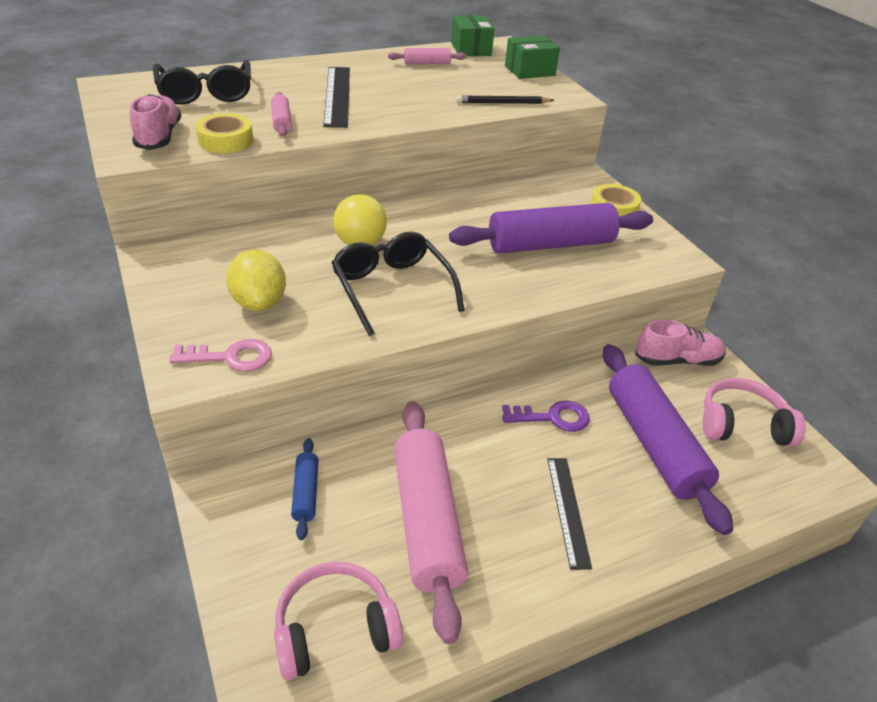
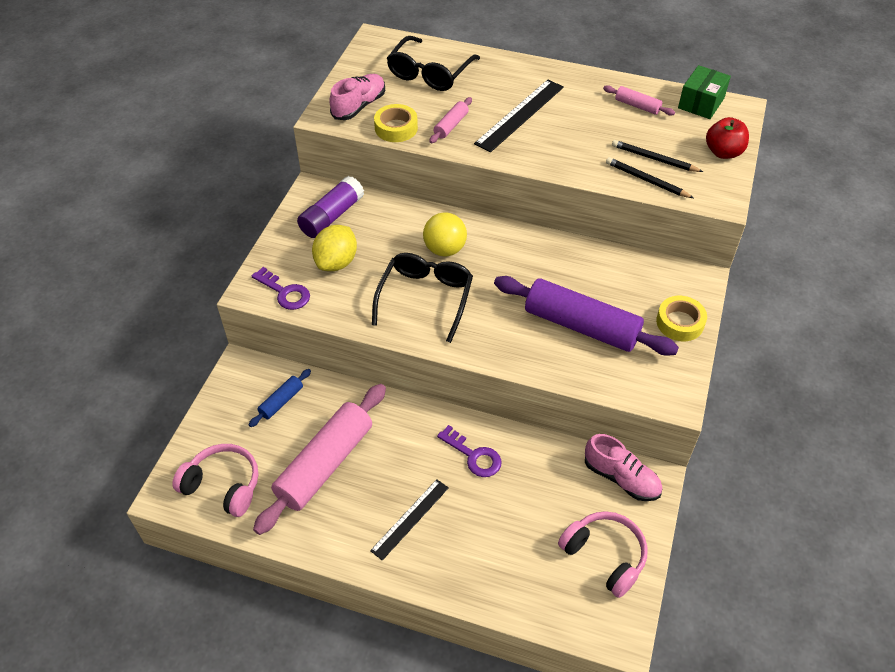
camera: 45 degrees right, 10 degrees up
pink key [169,339,272,372] -> purple key [252,267,310,310]
green box [505,35,560,79] -> red apple [706,117,749,159]
purple rolling pin [603,344,733,535] -> none
none -> purple glue stick [297,176,364,238]
none -> black pencil [612,140,703,172]

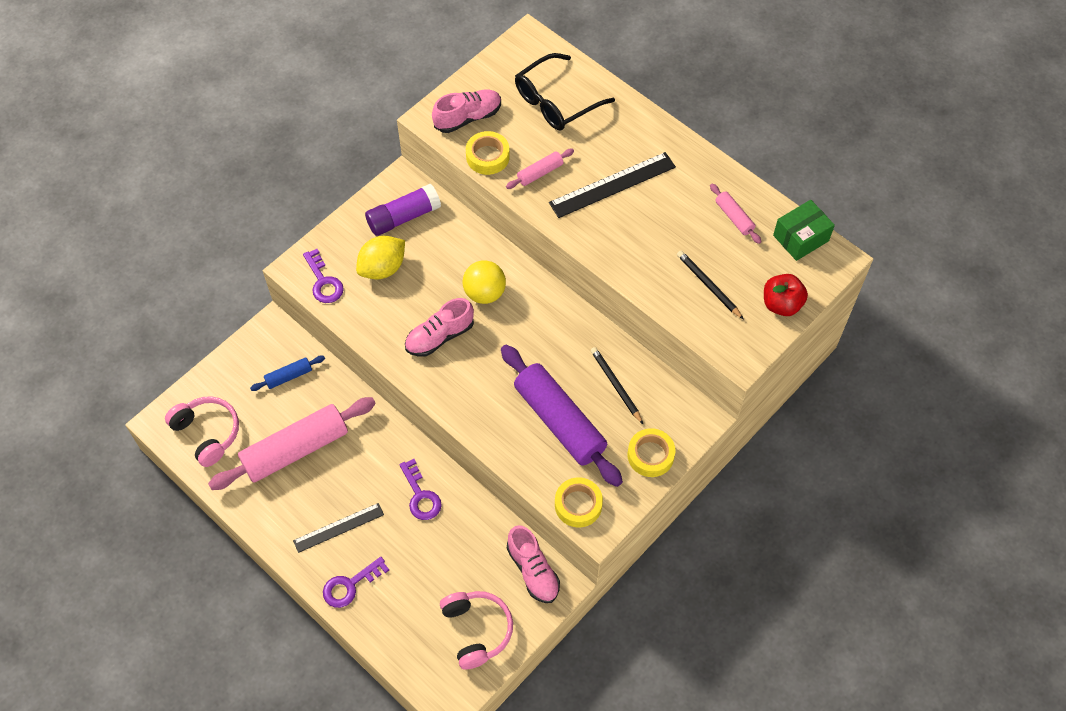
camera: 25 degrees right, 10 degrees up
black glasses [372,253,473,343] -> pink shoe [405,298,474,357]
black pencil [606,157,694,198] -> black pencil moved to [590,347,643,424]
none -> purple key [323,557,389,608]
none -> yellow tape [555,477,603,528]

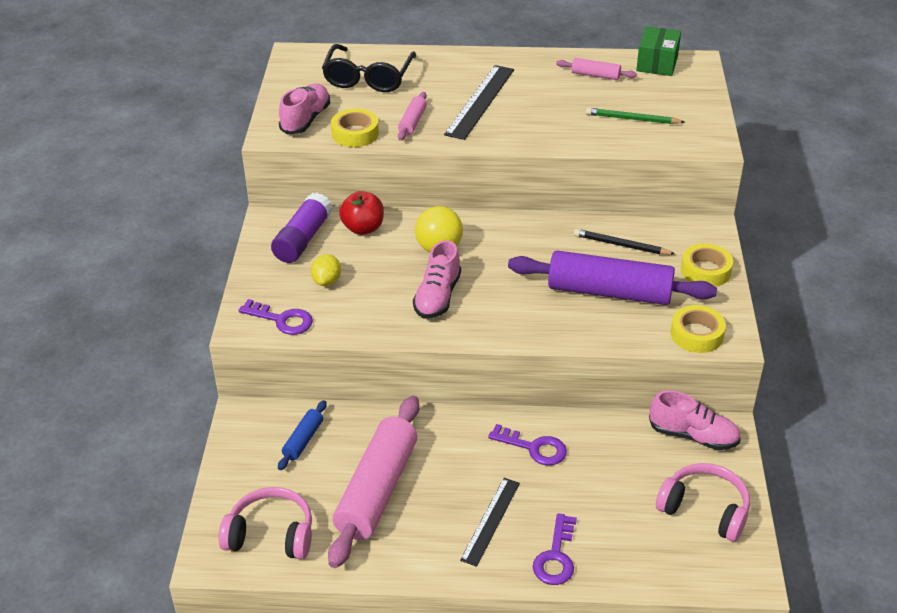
camera: 40 degrees left, 20 degrees down
yellow lemon [356,236,405,279] -> yellow lemon [311,254,341,286], size x0.63
black pencil [677,250,744,320] -> green pencil [585,108,685,124]
red apple [764,274,808,316] -> red apple moved to [339,191,384,235]

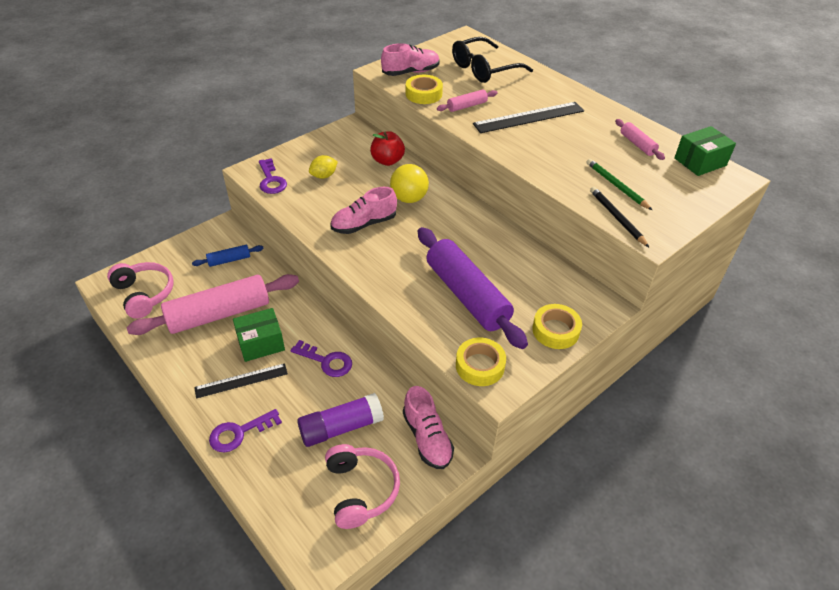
camera: 45 degrees right, 5 degrees up
purple glue stick [271,193,332,263] -> purple glue stick moved to [297,393,384,447]
purple key [488,424,567,465] -> purple key turned 45 degrees counterclockwise [291,340,352,377]
black pencil [574,229,675,255] -> black pencil moved to [590,187,649,247]
none -> green box [233,308,285,362]

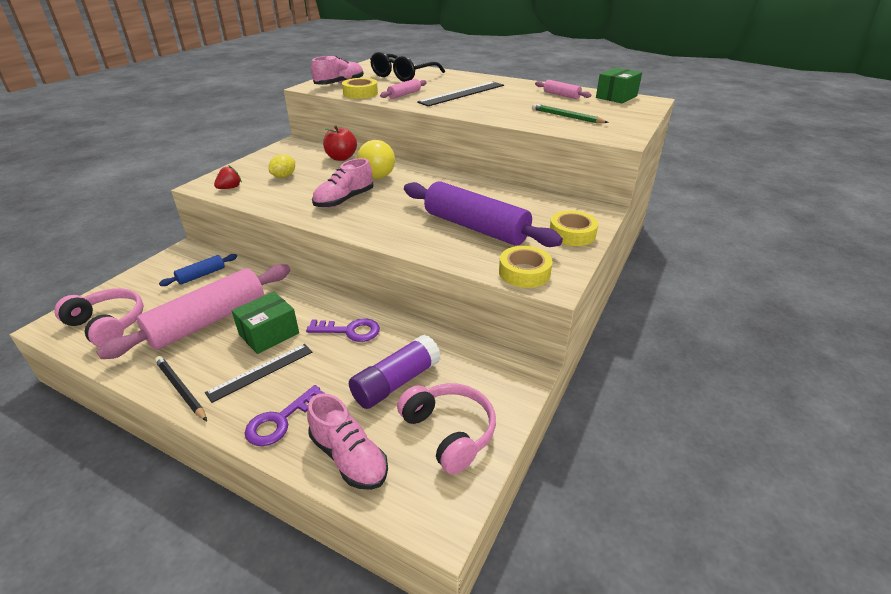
camera: 20 degrees left, 10 degrees down
purple key [259,158,287,194] -> red strawberry [214,165,242,189]
pink shoe [403,386,454,469] -> pink shoe moved to [307,393,388,490]
black pencil [590,187,649,247] -> black pencil moved to [155,356,207,421]

